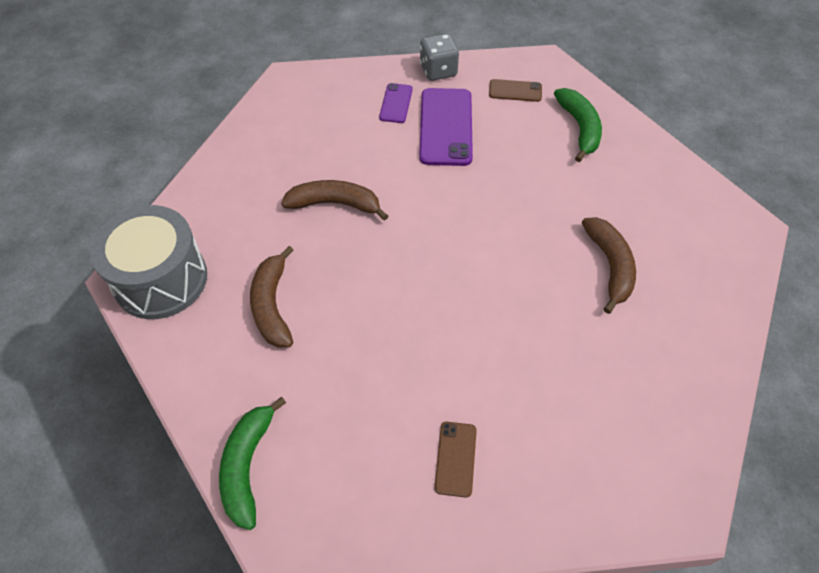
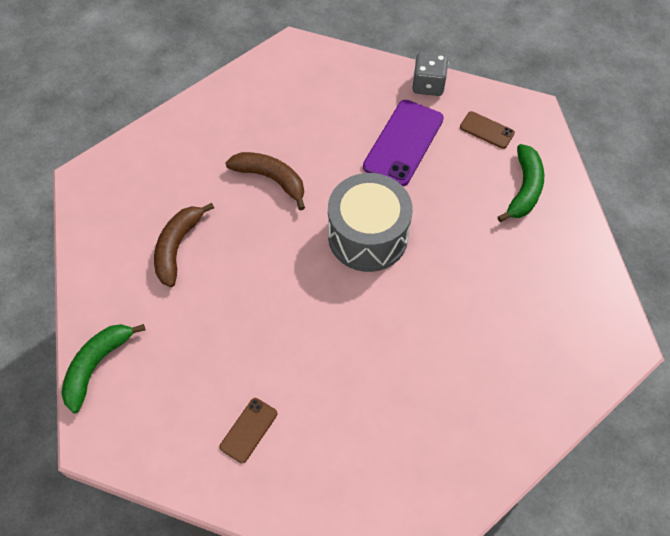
camera: 25 degrees right, 5 degrees up
grey drum [90,205,207,319] -> grey drum moved to [328,173,413,272]
purple phone [379,83,413,123] -> none
brown banana [582,217,636,314] -> none

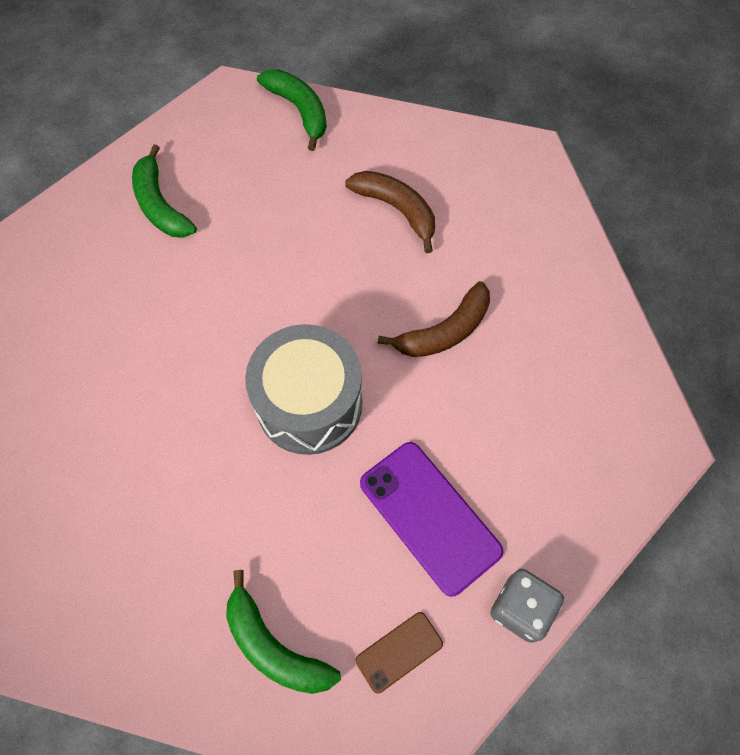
camera: 115 degrees right, 5 degrees up
brown phone [219,398,277,463] -> green banana [132,144,197,238]

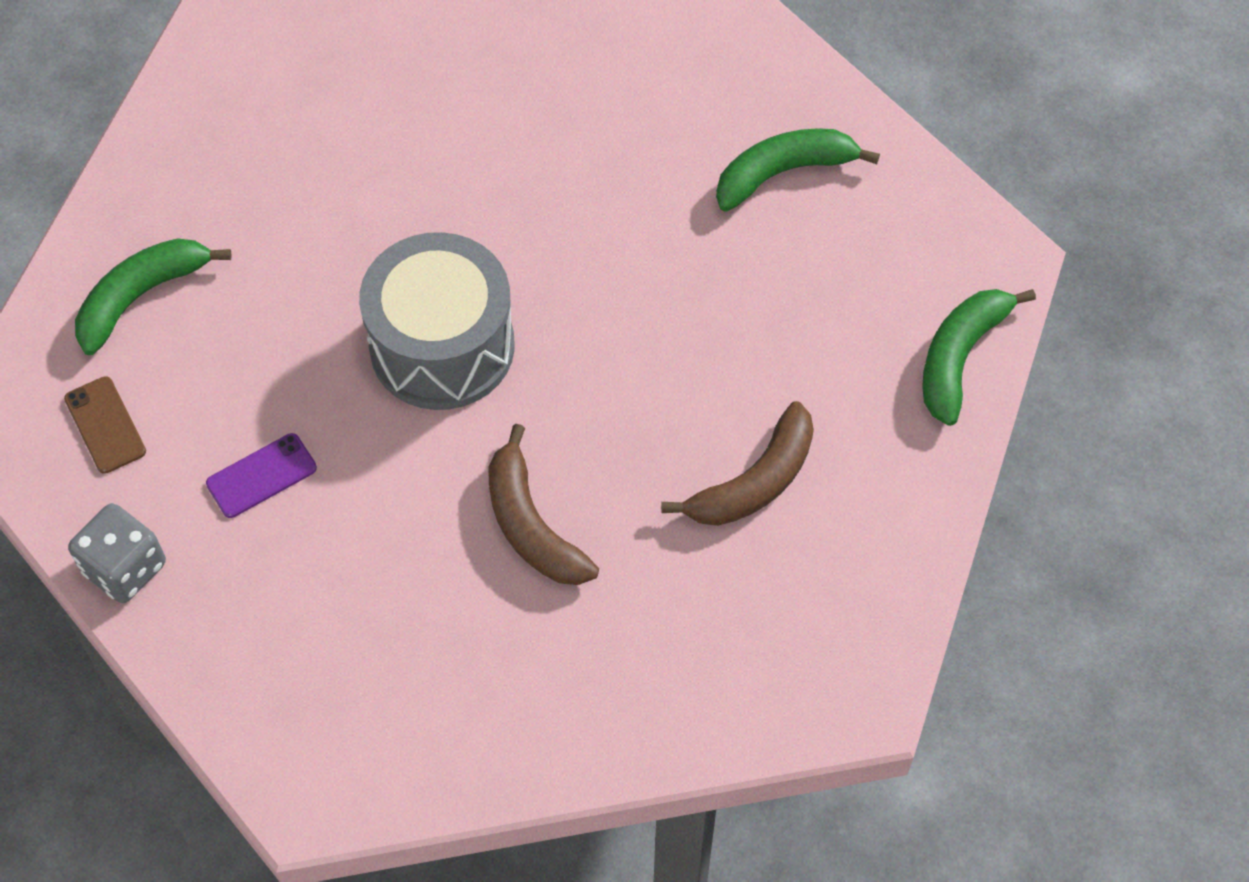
camera: 95 degrees right, 5 degrees down
green banana [257,69,327,151] -> green banana turned 150 degrees clockwise [922,289,1036,426]
purple phone [360,442,503,597] -> purple phone [206,433,317,518], size x0.53

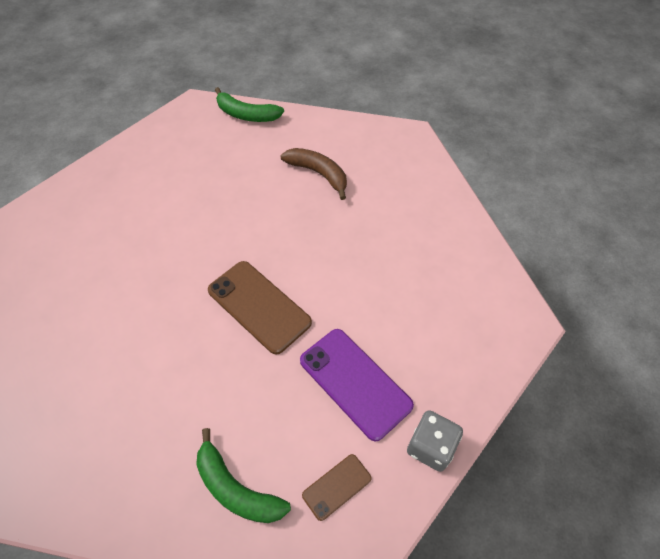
camera: 100 degrees left, 5 degrees down
purple phone [206,433,317,518] -> purple phone [300,329,414,441], size x1.90
grey drum [359,232,515,410] -> brown phone [208,261,312,355]
brown banana [489,424,599,585] -> none
green banana [716,128,880,212] -> none

